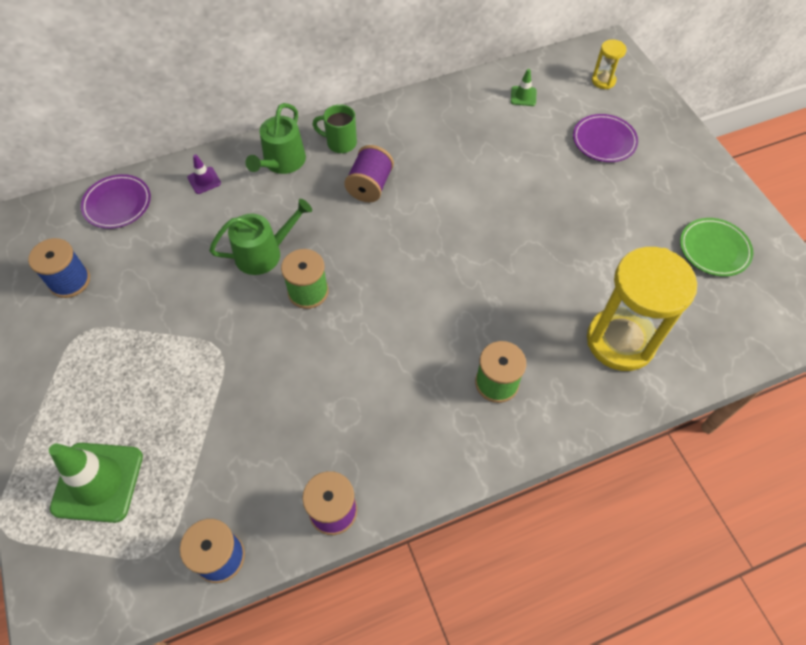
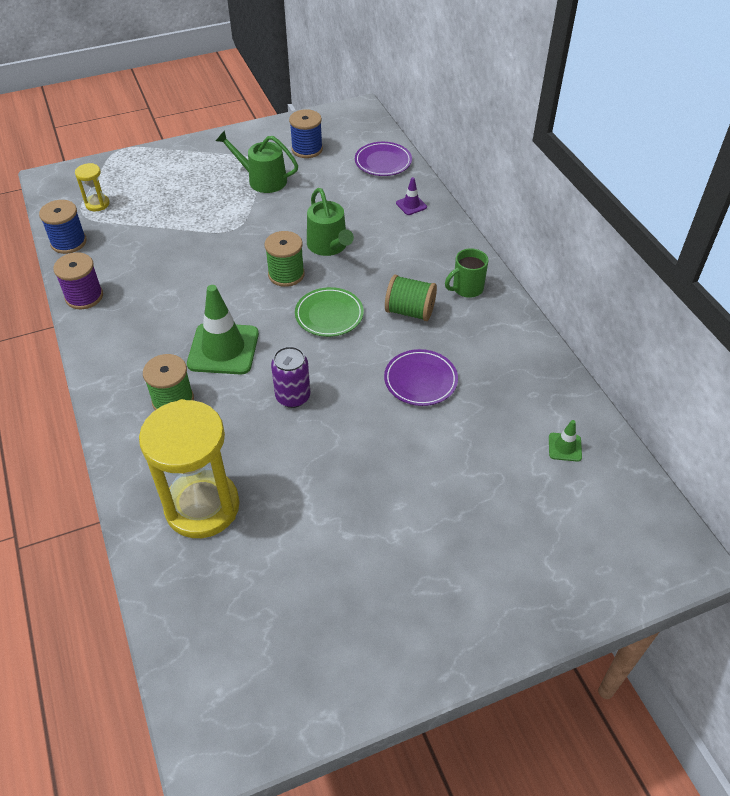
camera: 90 degrees right, 10 degrees down
green traffic cone [49,443,143,523] -> green traffic cone moved to [187,285,259,375]
green watering can [245,103,306,174] -> green watering can moved to [216,130,298,193]
green mug [312,104,357,153] -> green mug turned 135 degrees counterclockwise [445,248,489,298]
purple spool [344,145,394,202] -> green spool [385,275,437,321]
purple plate [573,114,638,162] -> purple plate moved to [384,349,458,406]
yellow hourglass [592,39,627,89] -> yellow hourglass moved to [75,163,110,211]
green plate [680,218,753,277] -> green plate moved to [295,287,364,337]
none -> purple can [271,346,310,408]

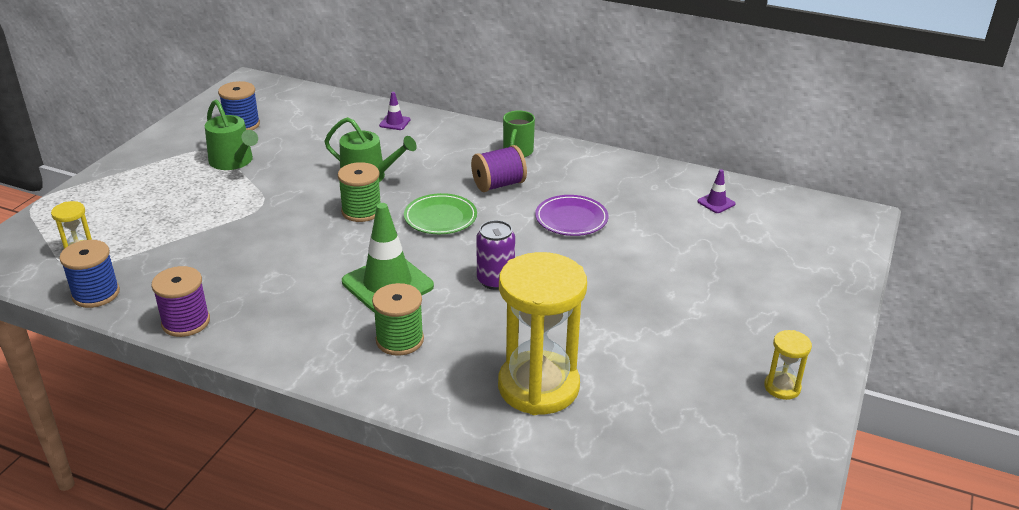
camera: 45 degrees left, 15 degrees down
green watering can [216,130,298,193] -> green watering can turned 105 degrees counterclockwise [205,100,258,170]
purple plate [355,142,412,176] -> none
green spool [385,275,437,321] -> purple spool [471,145,527,192]
green traffic cone [549,420,582,462] -> purple traffic cone [697,169,736,213]
none -> yellow hourglass [764,330,812,400]

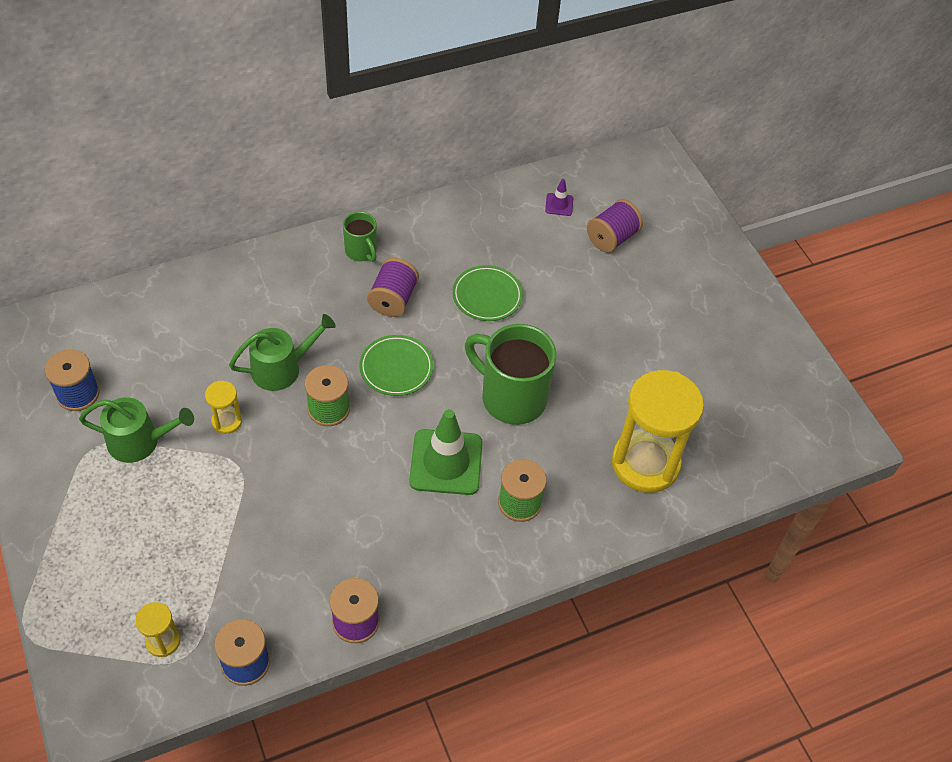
camera: 50 degrees left, 20 degrees up
purple traffic cone [379,92,410,130] -> none
purple can [476,220,515,290] -> green mug [465,324,557,425]
purple plate [535,195,608,236] -> green plate [452,265,523,321]
yellow hourglass [764,330,812,400] -> yellow hourglass moved to [205,381,242,434]
none -> purple spool [587,199,643,253]

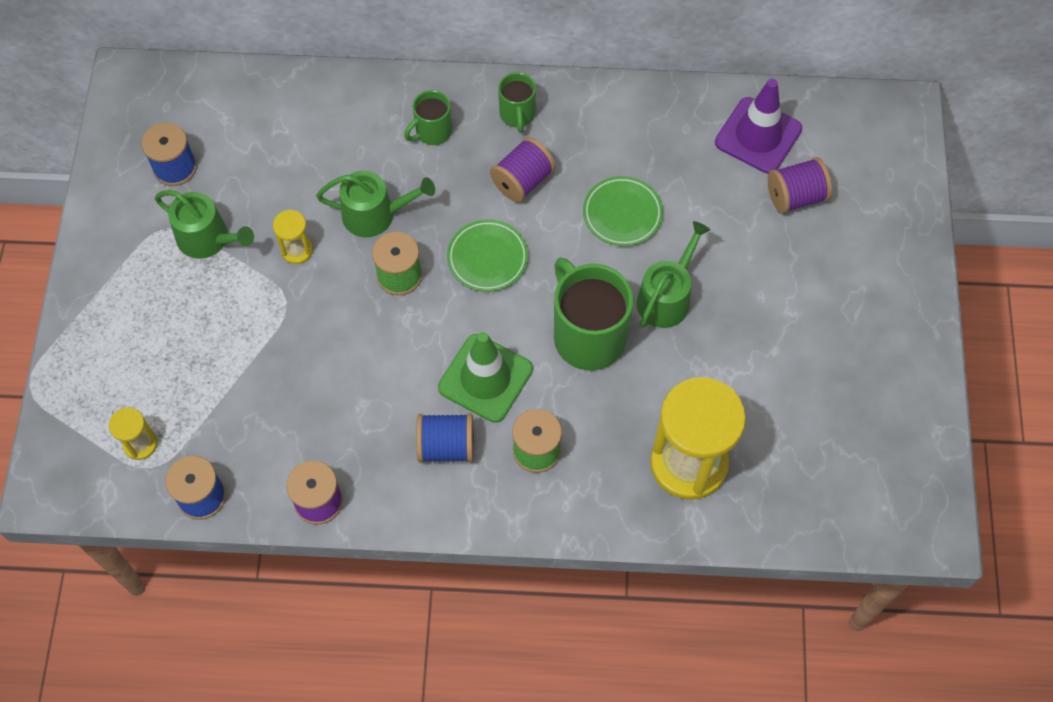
camera: 30 degrees right, 10 degrees up
purple traffic cone [545,179,573,216] -> purple traffic cone [715,79,802,174], size x2.19
none -> green mug [404,90,452,145]
none -> blue spool [416,413,474,463]
none -> green watering can [637,221,710,328]

